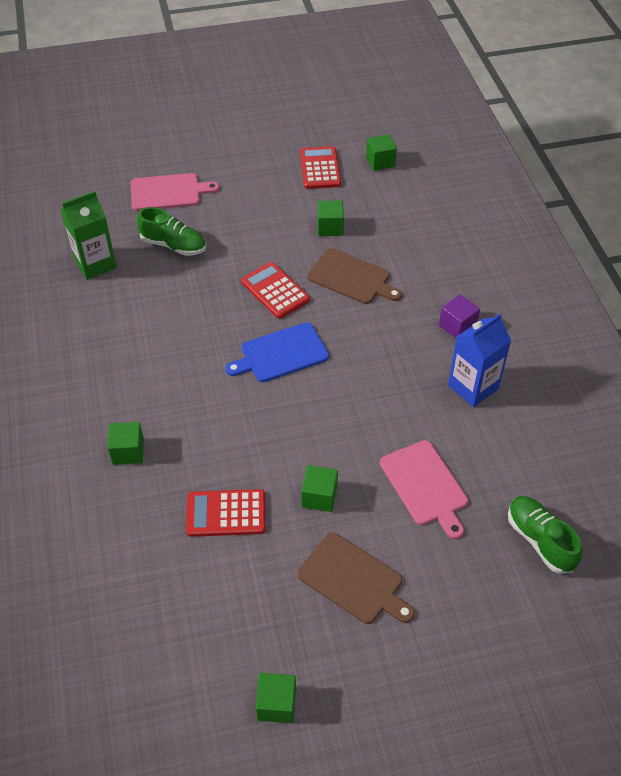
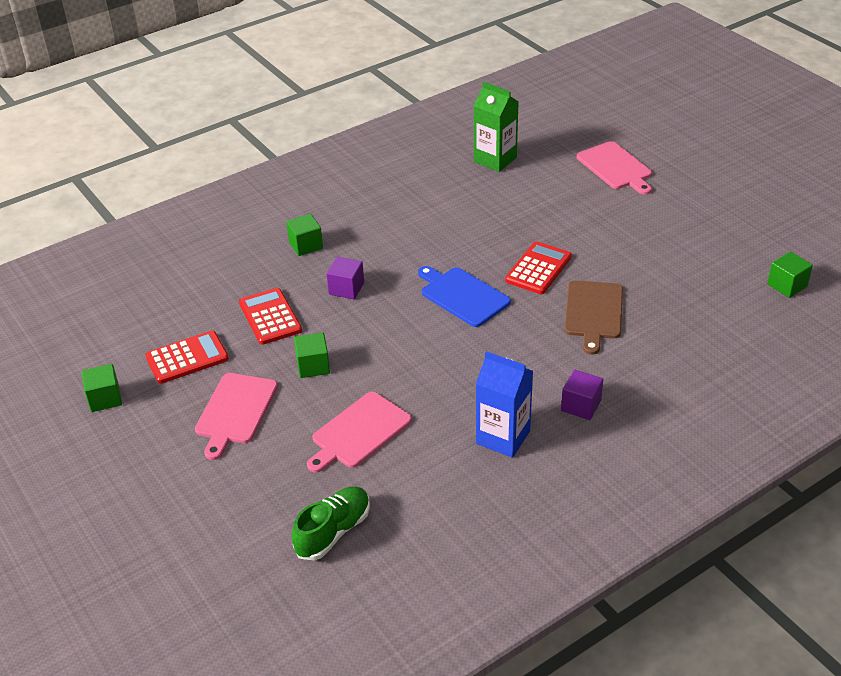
camera: 70 degrees right, 10 degrees down
green shoe [137,207,206,256] -> none
brown cutting board [297,532,415,624] -> pink cutting board [195,373,278,460]
red calculator [300,146,341,189] -> red calculator moved to [145,331,229,384]
green cube [317,200,344,236] -> none
none -> purple cube [327,257,364,299]

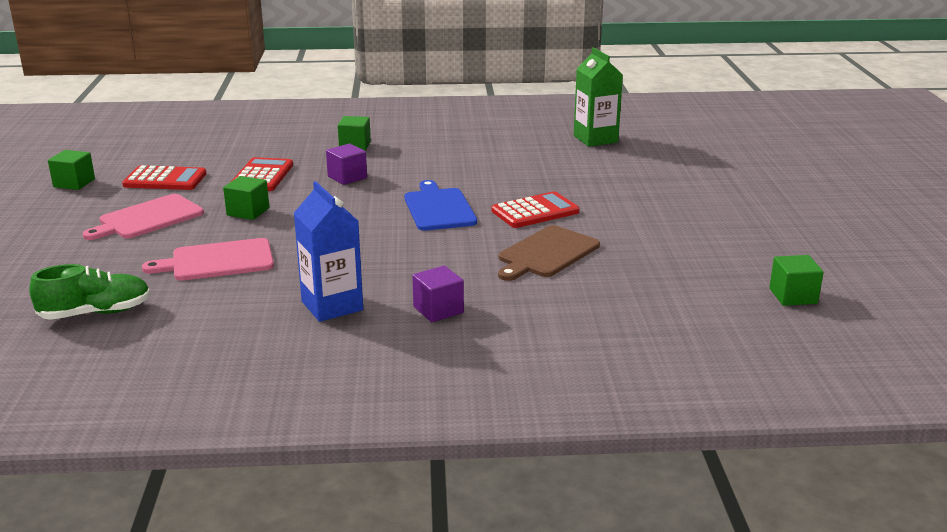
camera: 30 degrees right, 15 degrees down
pink cutting board [577,141,652,195] -> none

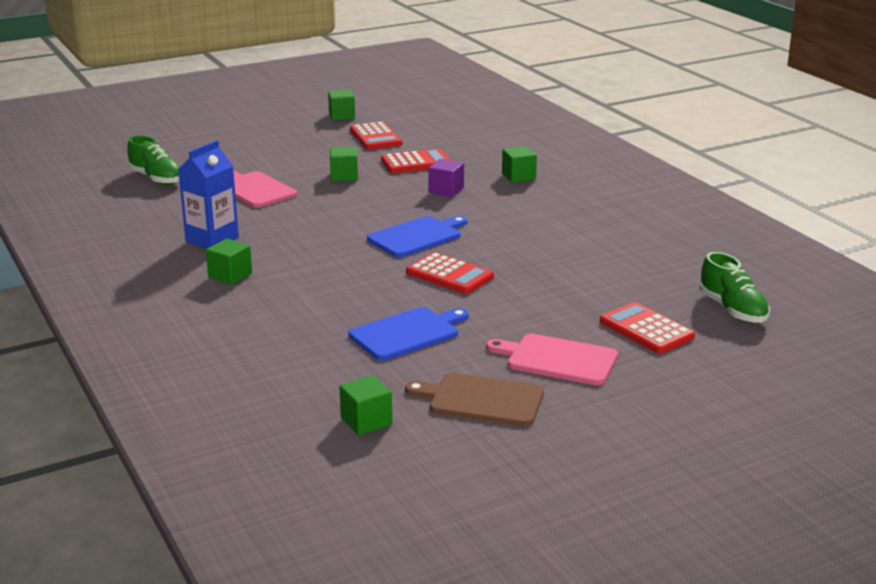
camera: 65 degrees right, 0 degrees up
pink cutting board [83,194,204,240] -> pink cutting board moved to [486,334,618,385]
purple cube [412,266,464,322] -> green cube [206,239,252,285]
brown cutting board [498,225,600,281] -> brown cutting board moved to [405,373,544,427]
green carton [574,47,623,147] -> none
none -> blue cutting board [349,307,469,361]
none -> red calculator [600,302,695,354]
none -> green shoe [699,252,770,323]

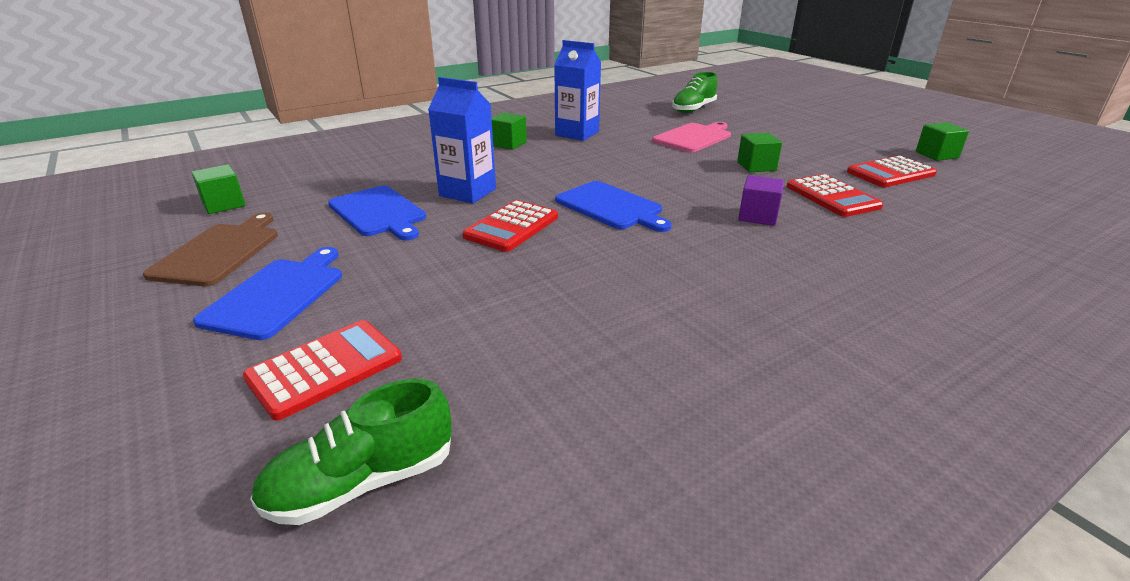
camera: 85 degrees right, 5 degrees up
pink cutting board [486,334,618,385] -> blue cutting board [193,247,342,340]
green cube [502,146,537,183] -> none
none -> blue carton [428,77,496,204]

